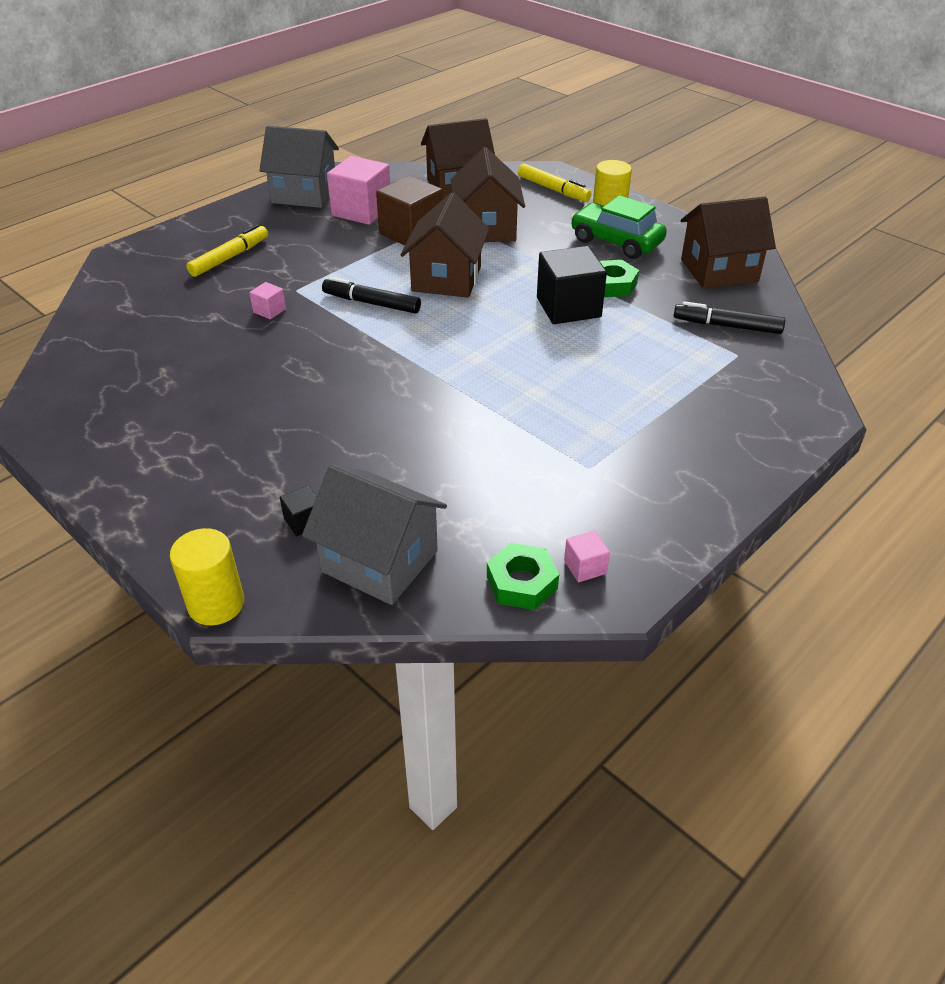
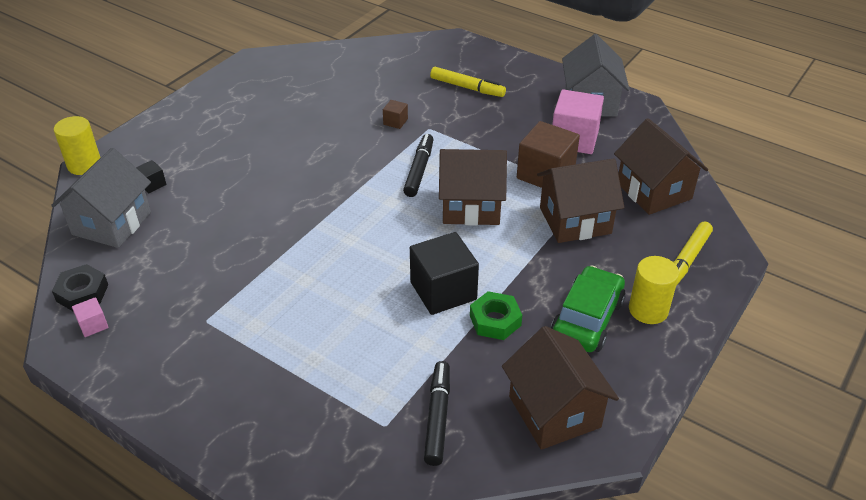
camera: 80 degrees right, 0 degrees up
pink cube [249,282,286,319] -> brown cube [383,100,408,129]
green nut [487,543,559,610] -> black nut [52,264,108,312]

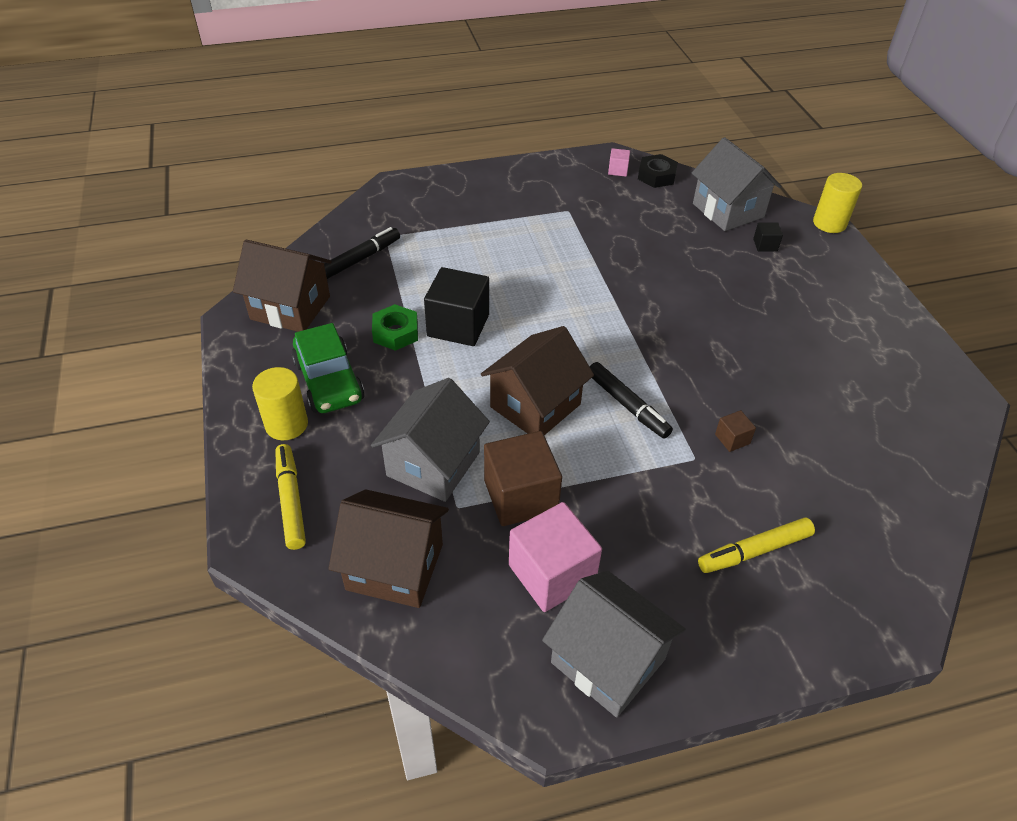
camera: 130 degrees right, 5 degrees up
black marker [424,361,450,466] -> black marker turned 90 degrees counterclockwise [324,227,400,279]
brown house [537,158,624,243] -> grey house [371,378,490,502]

